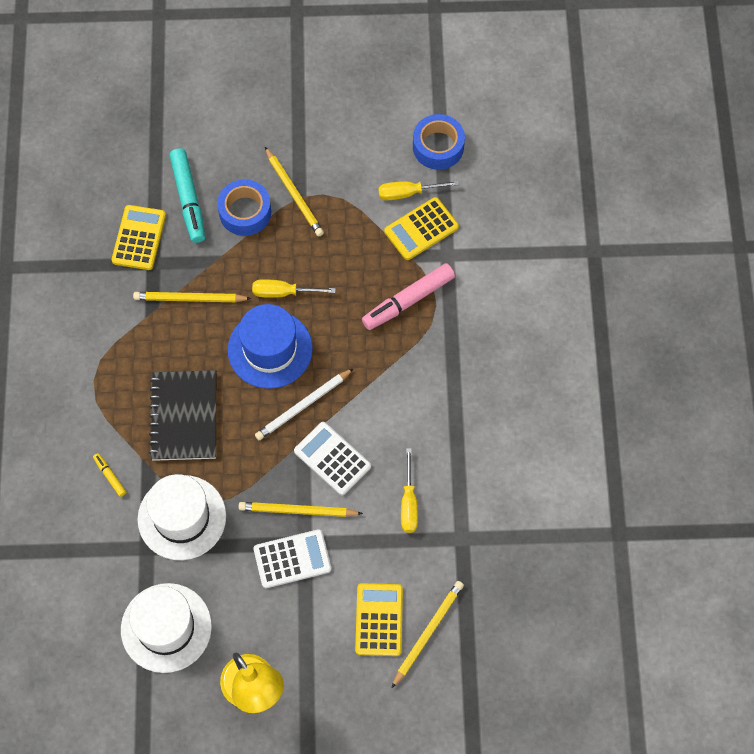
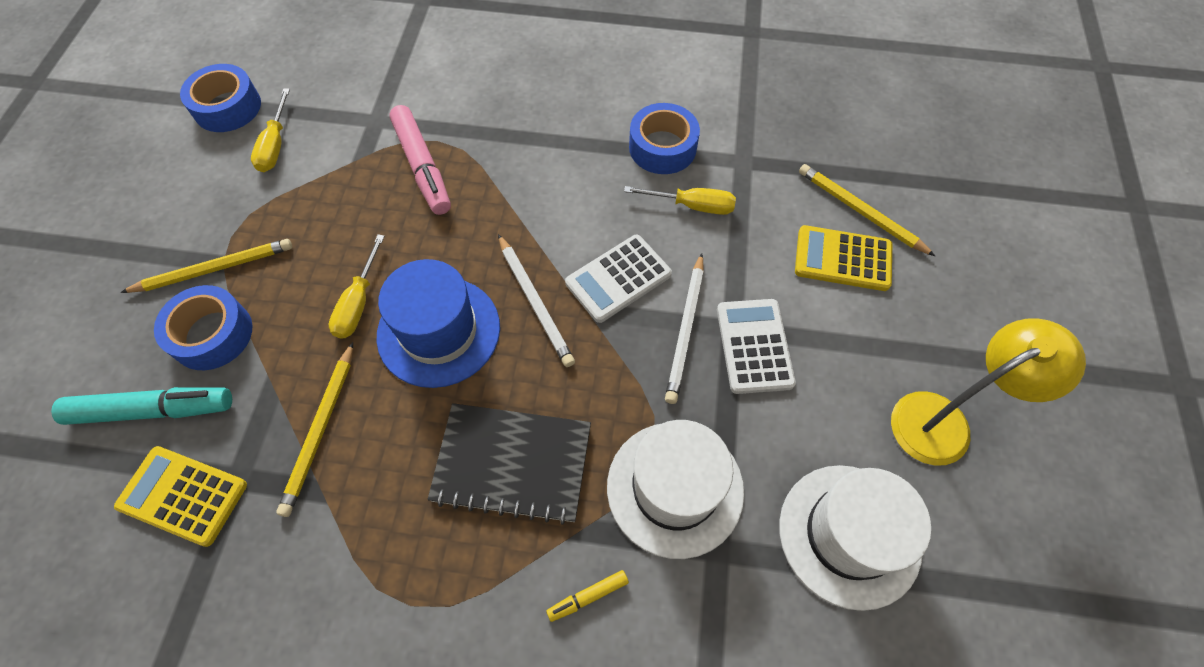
camera: 80 degrees left, 5 degrees down
yellow pencil [239,502,363,517] -> white pencil [665,253,704,404]
yellow calculator [384,197,459,260] -> none
none -> blue tape [629,103,700,174]

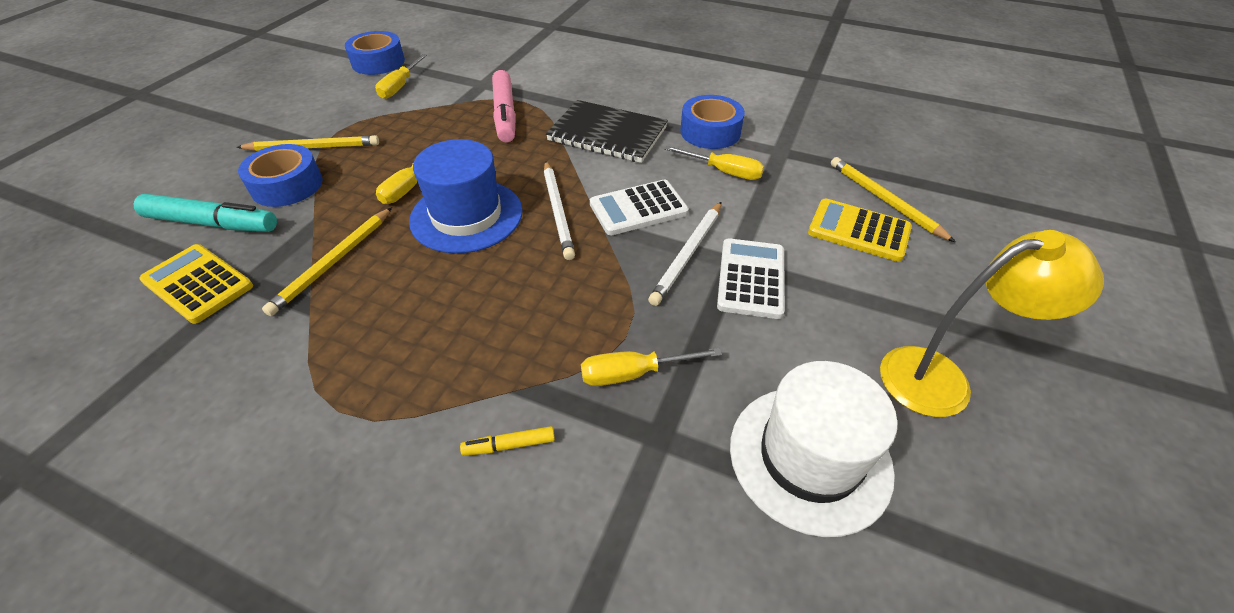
camera: 15 degrees right, 15 degrees down
black notebook [428,403,591,525] -> black notebook moved to [546,100,668,163]
white hat [607,420,744,559] -> yellow screwdriver [581,348,722,386]

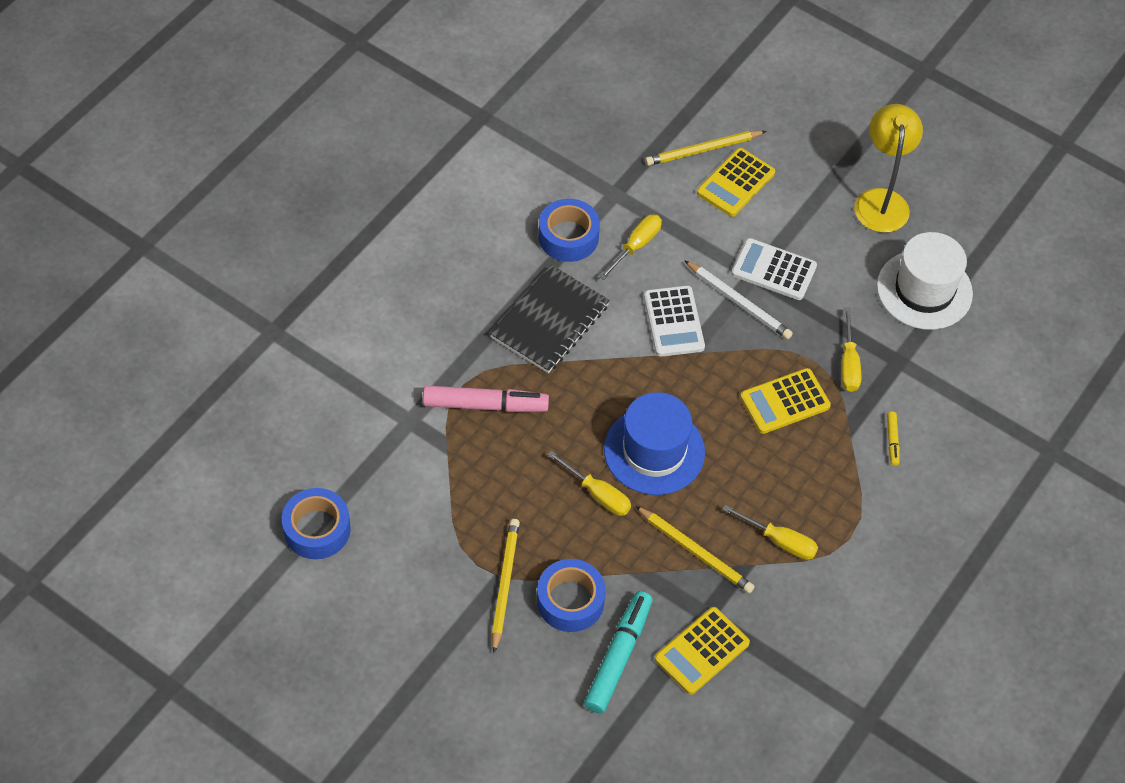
camera: 80 degrees left, 10 degrees up
yellow screwdriver [375,54,427,99] -> yellow screwdriver moved to [722,505,818,560]
white pencil [544,161,575,260] -> none
none -> yellow calculator [740,368,831,434]

